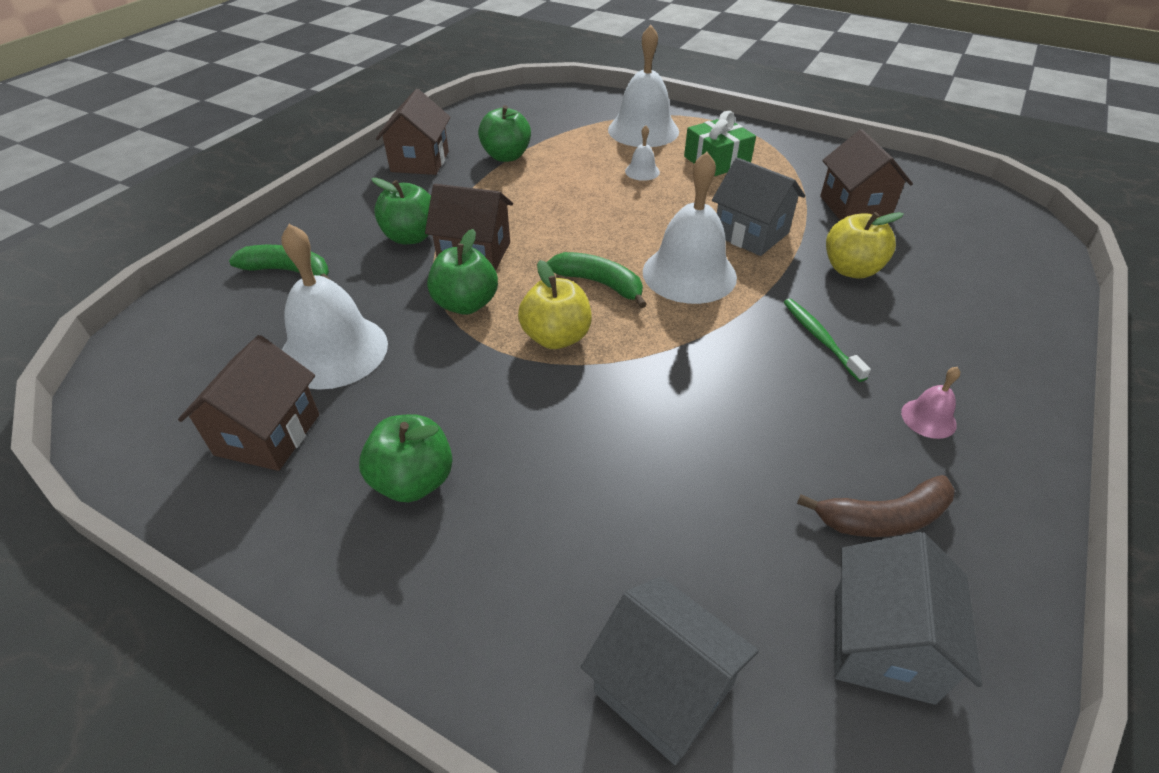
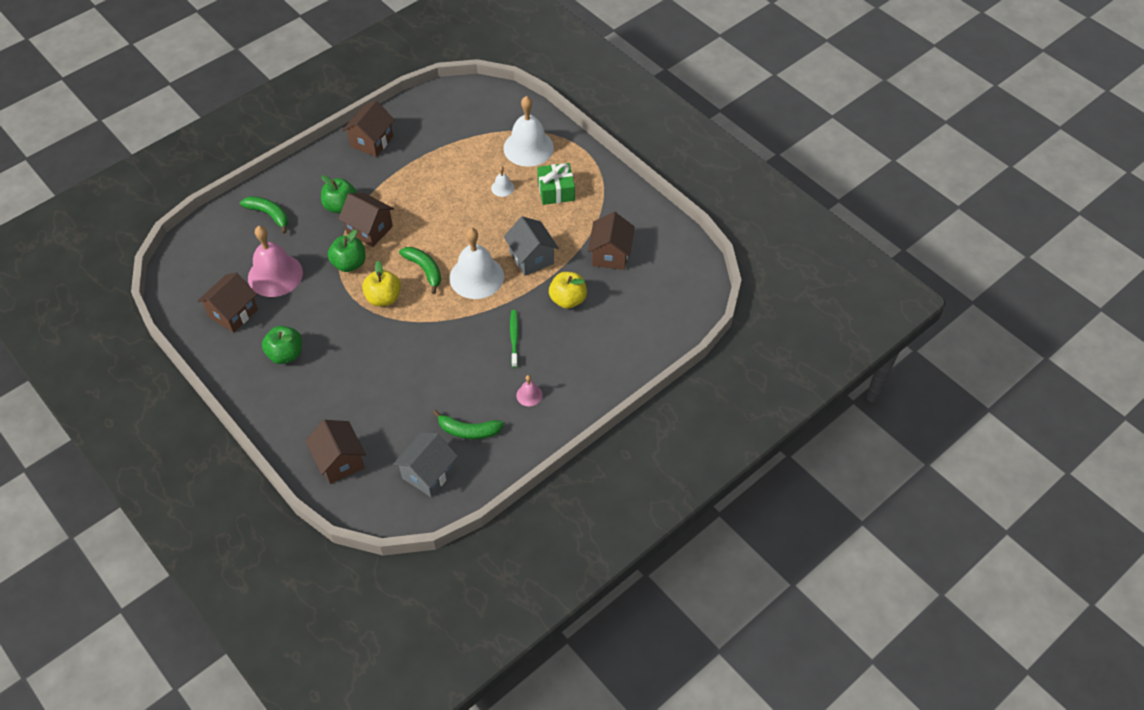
camera: 20 degrees right, 10 degrees up
white bell [281,224,388,390] -> pink bell [248,226,303,297]
green apple [478,105,531,162] -> none
grey house [581,577,759,765] -> brown house [305,420,366,484]
brown banana [797,475,955,537] -> green banana [433,410,504,439]

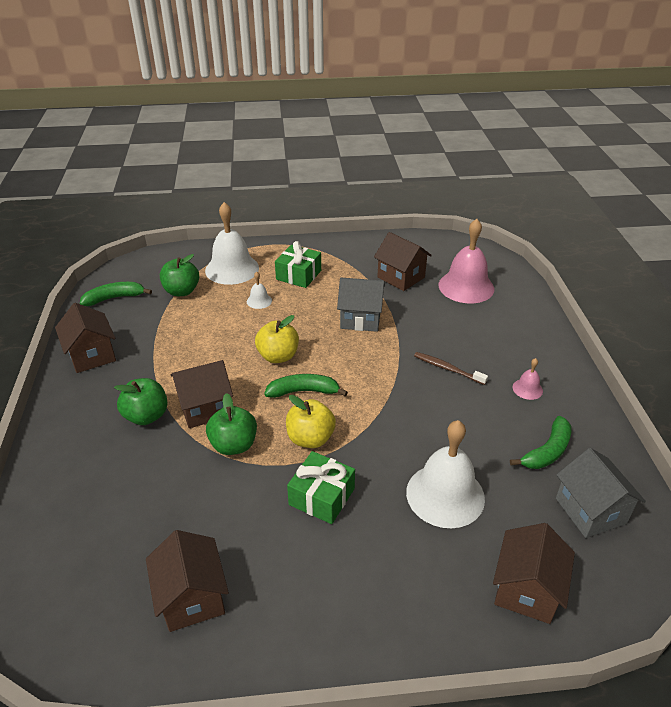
camera: 55 degrees left, 15 degrees down
green banana [240,196,288,234] -> green banana moved to [80,282,152,306]
pink bell [248,226,303,297] -> pink bell moved to [438,219,494,304]
green apple [262,326,302,364] -> green apple moved to [160,254,199,296]
brown house [305,420,366,484] -> brown house turned 75 degrees counterclockwise [493,523,575,624]
white bell [450,228,504,299] -> white bell moved to [406,420,485,528]
green toothbrush [510,310,519,368] -> brown toothbrush [414,352,488,385]
yellow apple [549,272,587,309] -> yellow apple moved to [255,315,299,363]
none -> green gift [287,451,355,524]

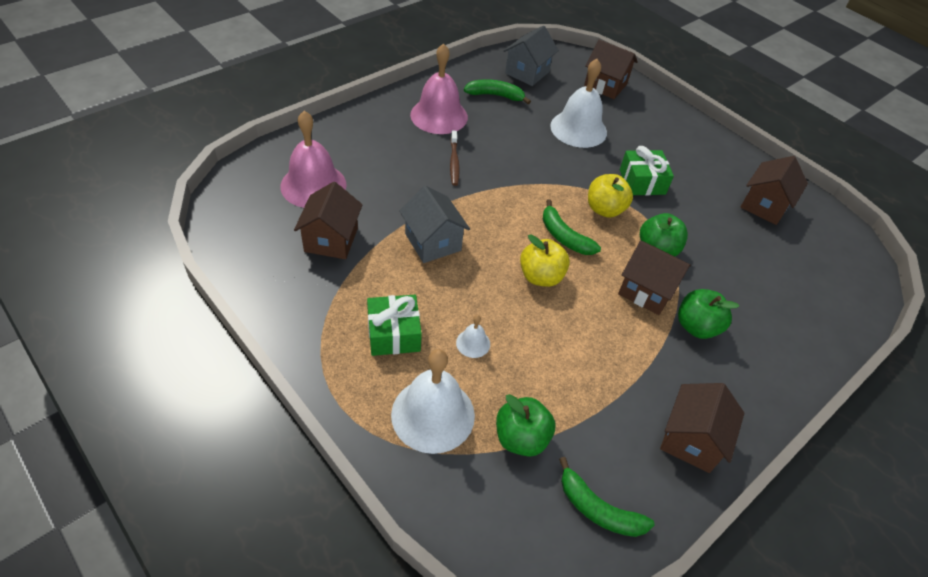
camera: 130 degrees left, 10 degrees up
brown house [493,523,575,624] -> brown house turned 45 degrees clockwise [584,40,638,99]
pink bell [513,358,543,400] -> pink bell [410,43,468,134], size x2.23

